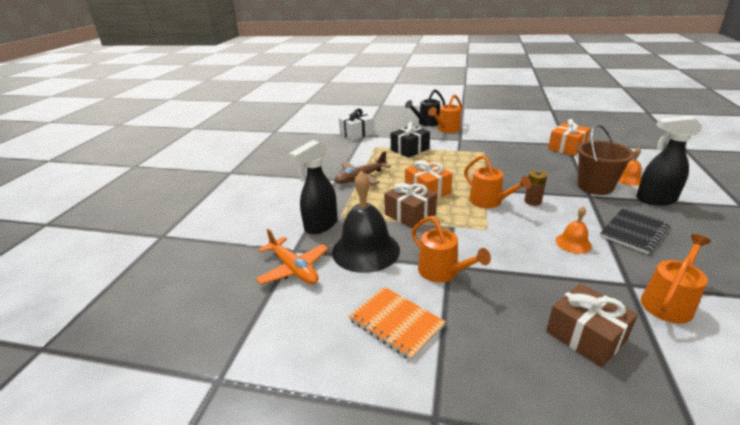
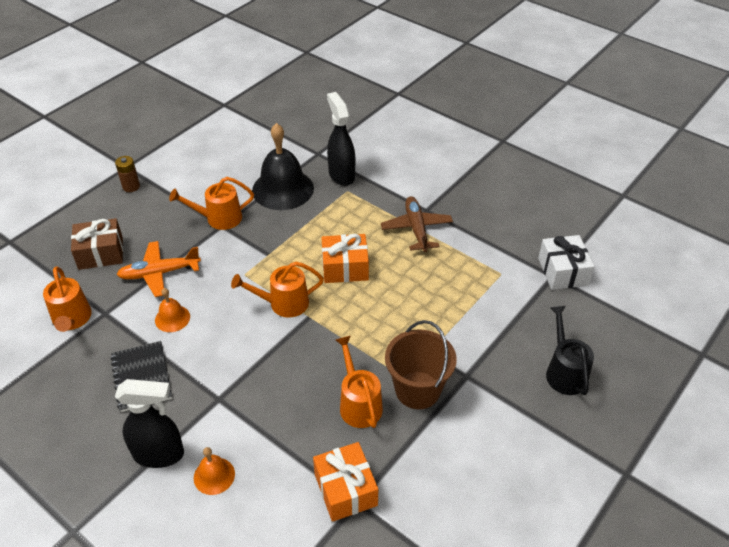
camera: 115 degrees right, 15 degrees up
orange plane [255,229,329,285] -> orange plane moved to [116,241,201,297]
orange notebook [349,287,446,360] -> none
brown gift [384,181,437,228] -> none
black gift [391,122,430,158] -> none
orange watering can [428,94,462,133] -> orange watering can moved to [336,336,383,428]
brown battery [524,170,547,206] -> brown battery moved to [115,156,140,192]
brown bucket [577,124,635,195] -> brown bucket moved to [385,320,457,409]
black spray bottle [636,116,702,205] -> black spray bottle turned 60 degrees clockwise [115,379,184,468]

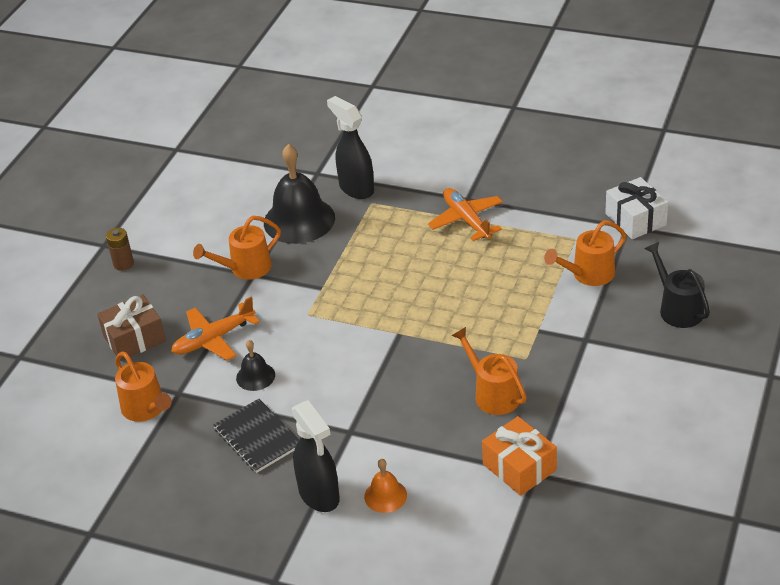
camera: 15 degrees left, 5 degrees down
black spray bottle [115,379,184,468] -> black spray bottle turned 75 degrees clockwise [292,400,340,512]
orange bell [155,288,190,332] -> black bell [236,340,275,391]
orange watering can [231,262,324,318] -> orange watering can moved to [544,220,626,286]
orange gift [321,234,369,283] -> none
brown plane [381,196,453,252] -> orange plane [428,188,503,241]
brown bucket [385,320,457,409] -> none

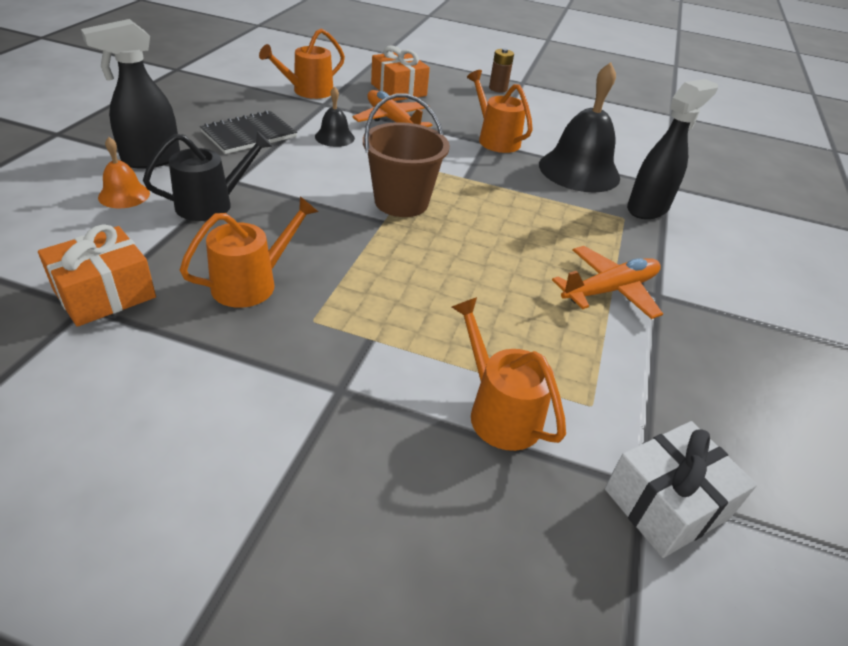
camera: 80 degrees right, 0 degrees up
brown gift [97,294,166,361] -> orange gift [371,45,430,101]
black watering can [644,242,710,328] -> black watering can moved to [143,131,273,221]
none -> brown bucket [363,93,450,217]

